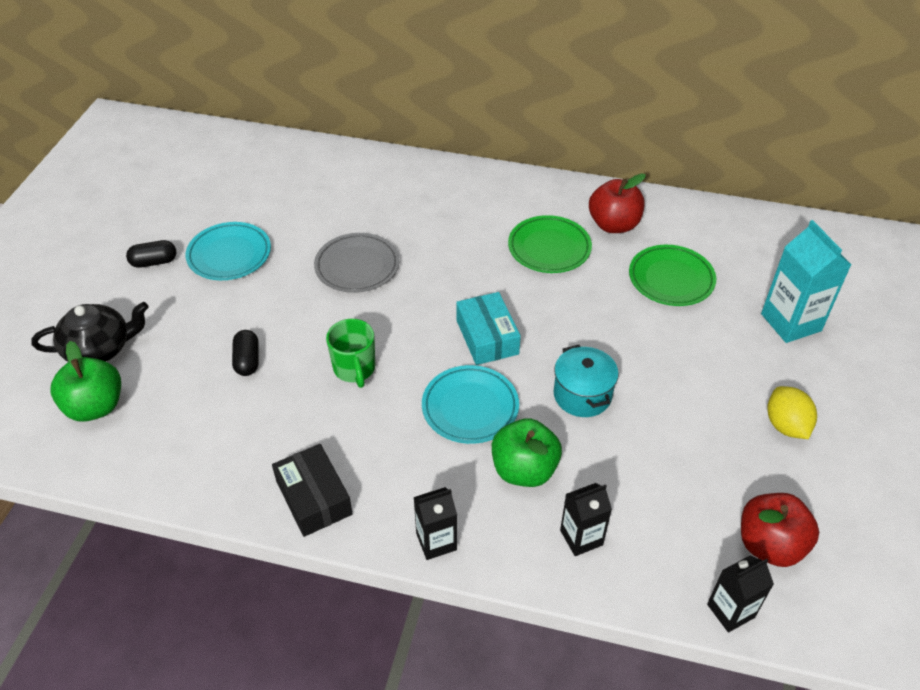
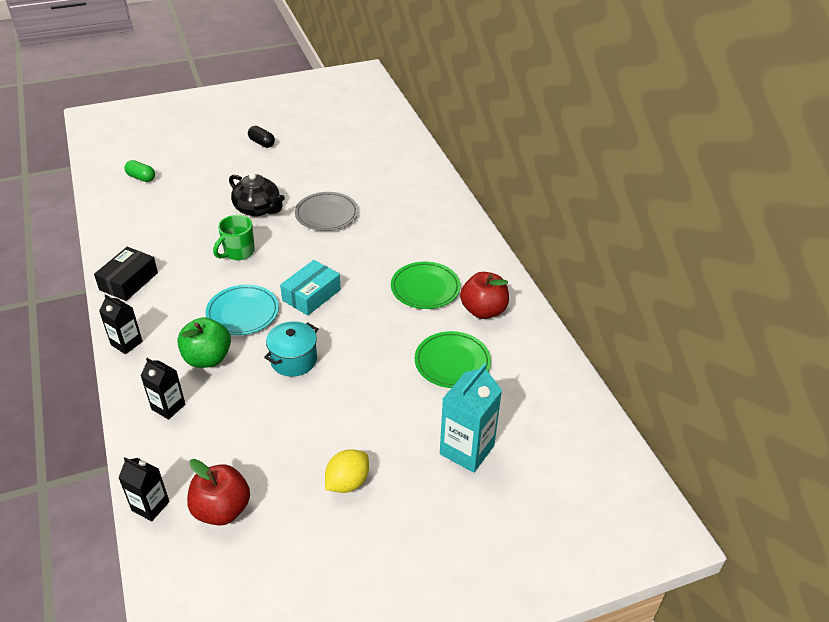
camera: 55 degrees right, 5 degrees down
black teapot [31,302,149,362] -> black teapot moved to [229,173,285,216]
green apple [51,341,121,422] -> green capsule [125,160,155,182]
turquoise plate [185,222,271,280] -> none
black capsule [232,330,258,376] -> none

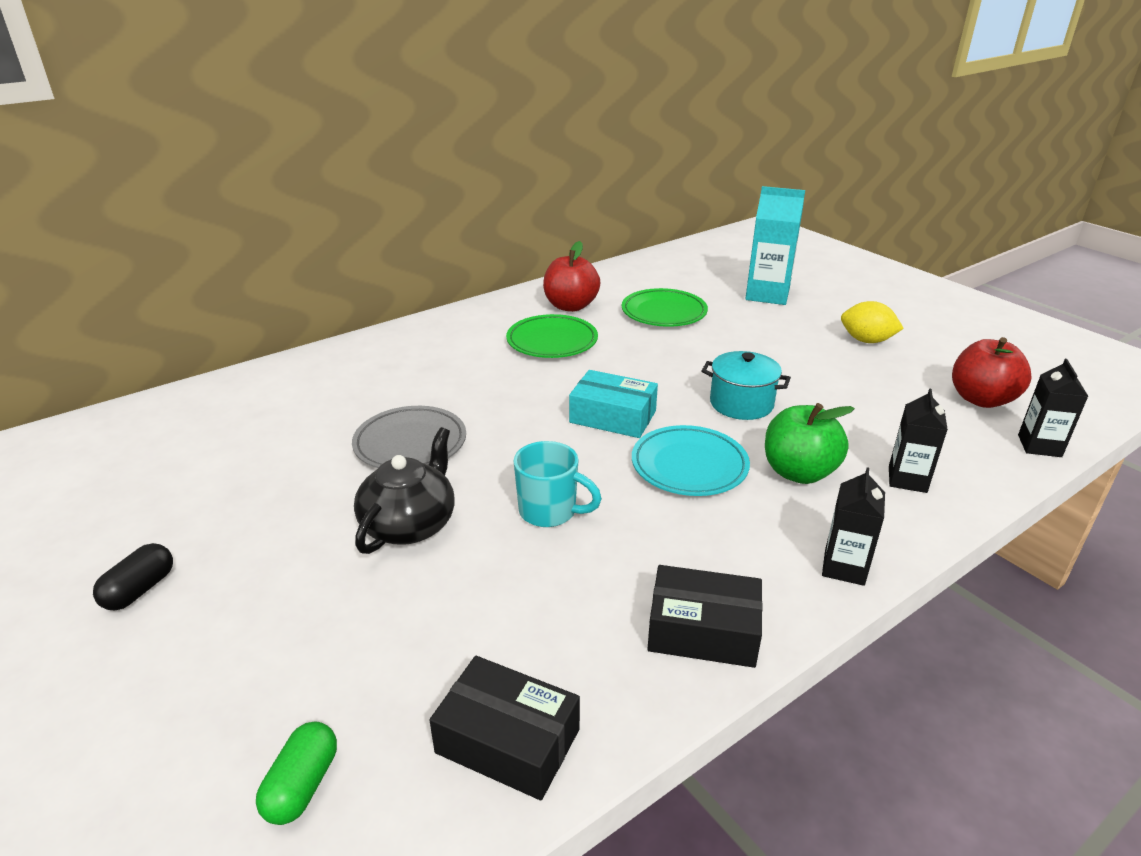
camera: 105 degrees left, 10 degrees down
green mug [213,215,255,260] -> turquoise mug [514,441,602,527]
none -> black box [430,656,580,800]

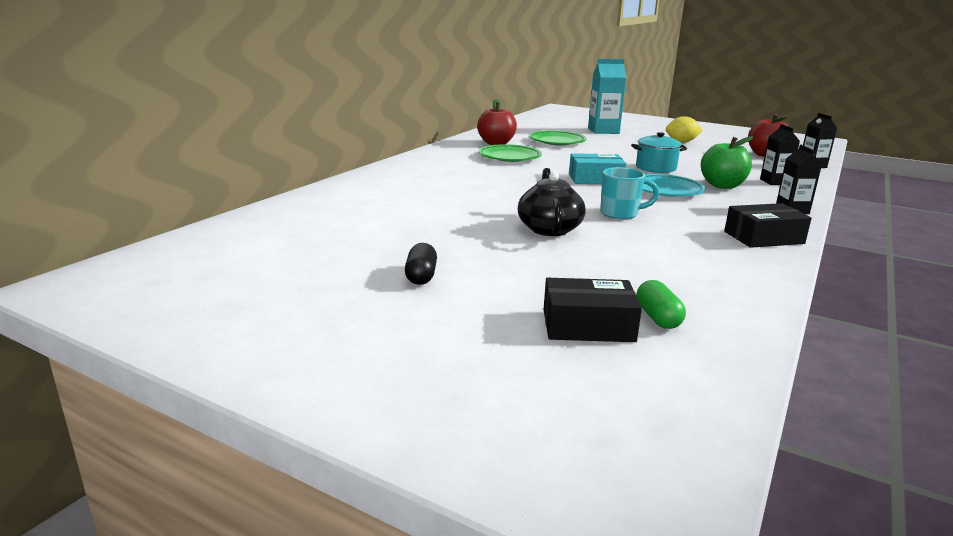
camera: 25 degrees left, 10 degrees down
grey plate [352,406,466,468] -> none
black box [430,656,580,800] -> black box moved to [544,278,642,342]

